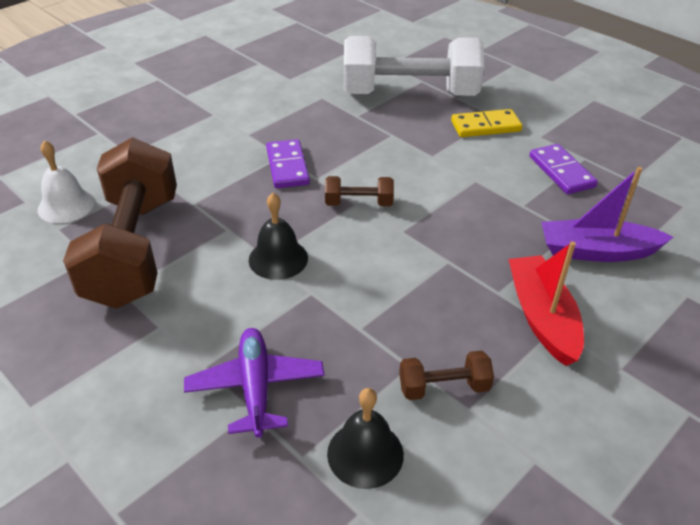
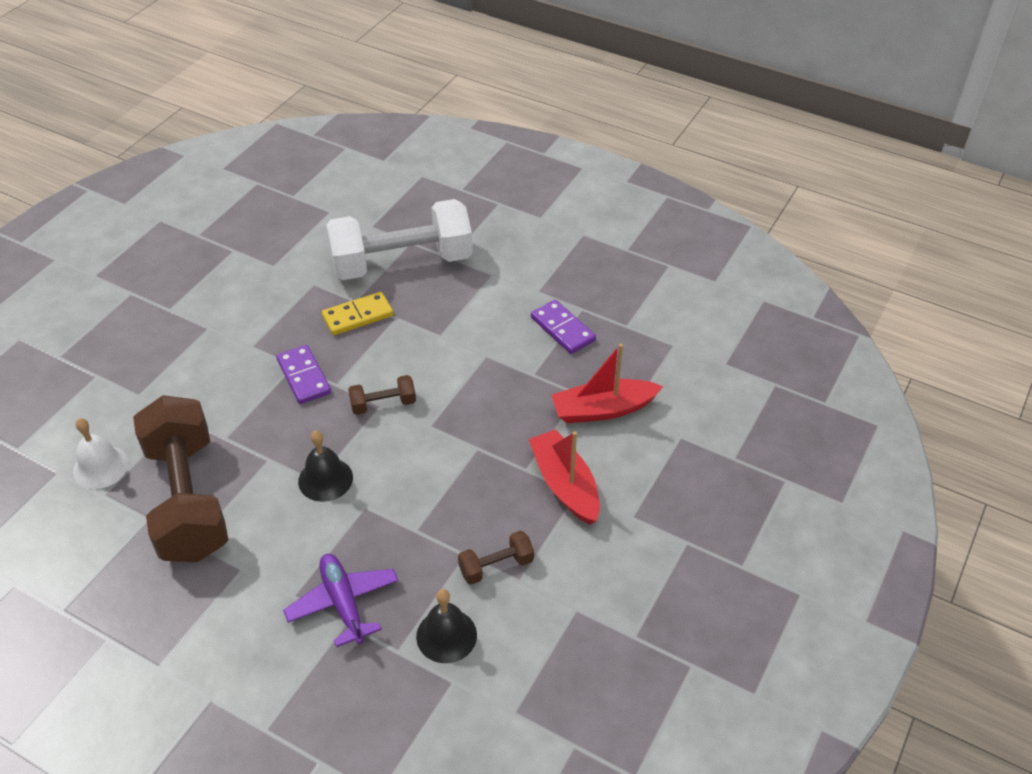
camera: 15 degrees left, 5 degrees up
yellow domino [451,109,523,137] -> yellow domino moved to [322,292,393,335]
purple boat [541,167,673,262] -> red boat [551,344,663,423]

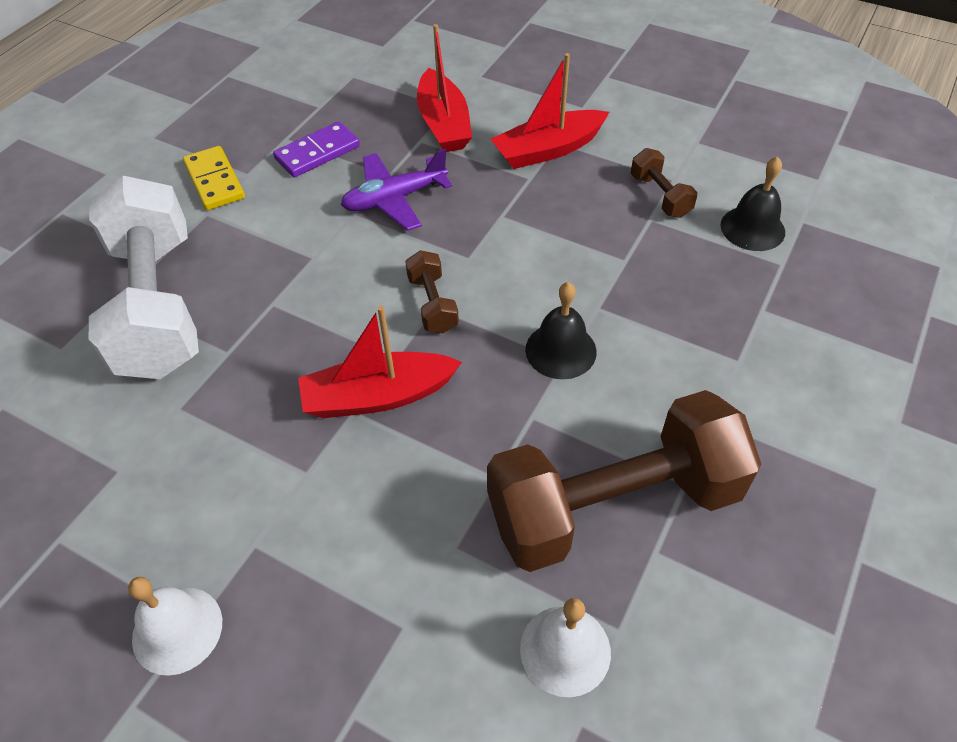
camera: 90 degrees left, 5 degrees up
purple domino [276,345,331,404] -> red boat [298,306,462,418]
purple plane [283,554,399,647] -> purple plane moved to [341,149,452,231]
yellow domino [322,292,393,335] -> yellow domino moved to [183,146,245,210]
none -> white bell [128,577,222,676]

